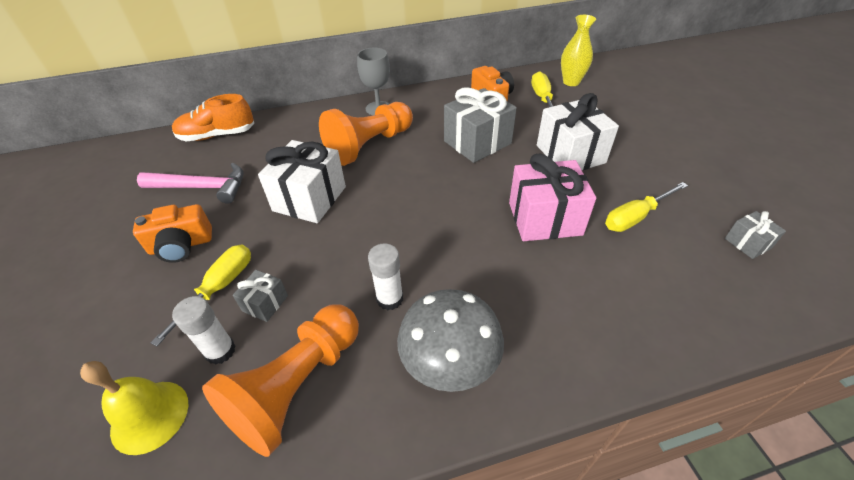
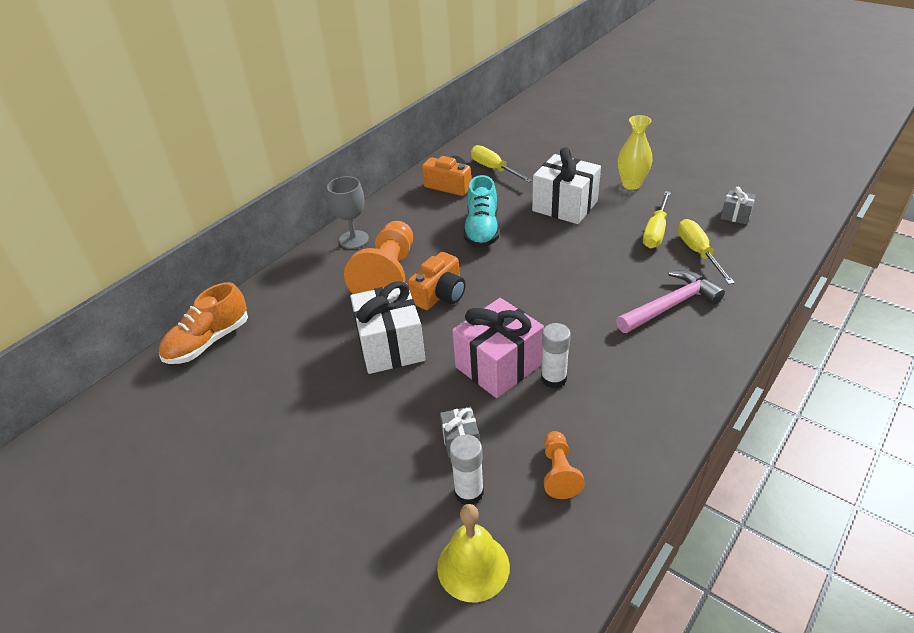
camera: 35 degrees left, 5 degrees down
orange camera [133,204,212,263] -> orange camera moved to [408,252,466,310]
pink hammer [137,163,244,204] -> pink hammer moved to [616,270,725,333]
yellow screwdriver [151,245,251,346] -> yellow screwdriver moved to [678,219,735,284]
orange pawn [202,304,359,457] -> orange pawn [544,431,585,499], size x0.50
grey mushroom [397,289,504,392] -> none
grey gift [444,87,517,163] -> turquoise shoe [463,175,499,248]
pink gift [509,153,596,241] -> pink gift moved to [452,298,544,398]
yellow vase [561,15,596,86] -> yellow vase moved to [618,115,653,190]

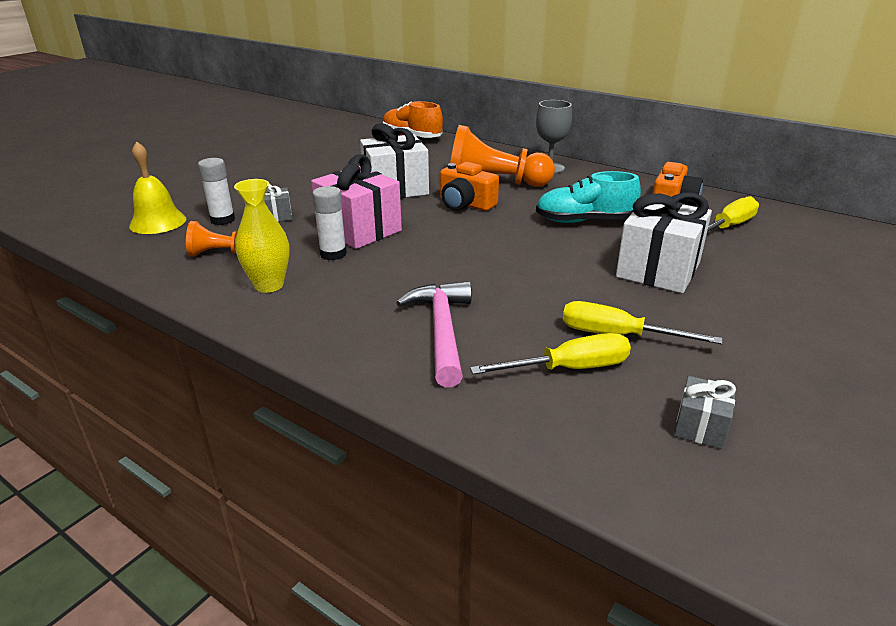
camera: 85 degrees right, 10 degrees down
pink hammer [616,270,725,333] -> pink hammer turned 150 degrees counterclockwise [396,281,472,387]
yellow vase [618,115,653,190] -> yellow vase moved to [234,179,290,293]

